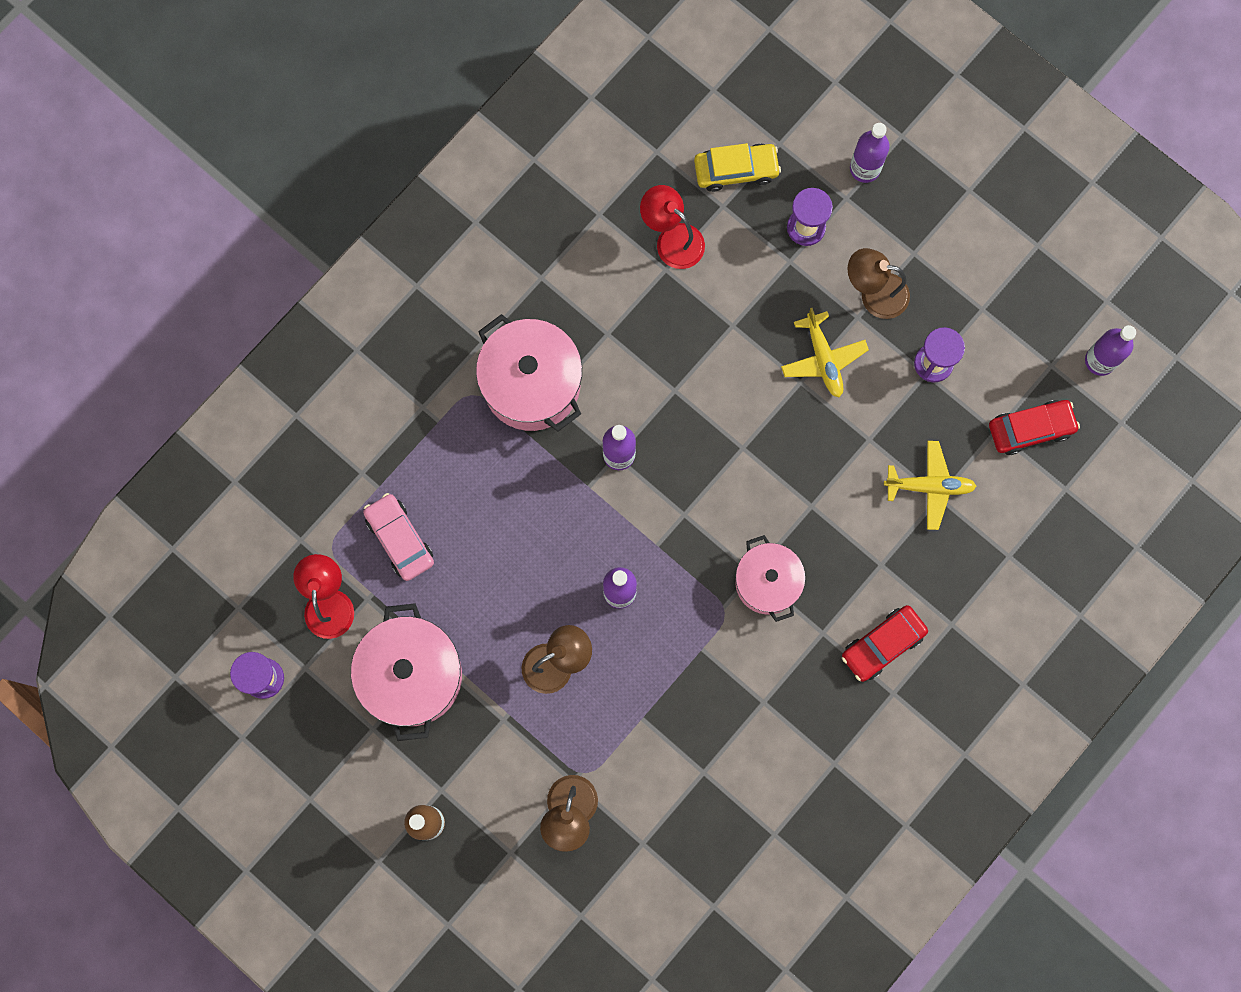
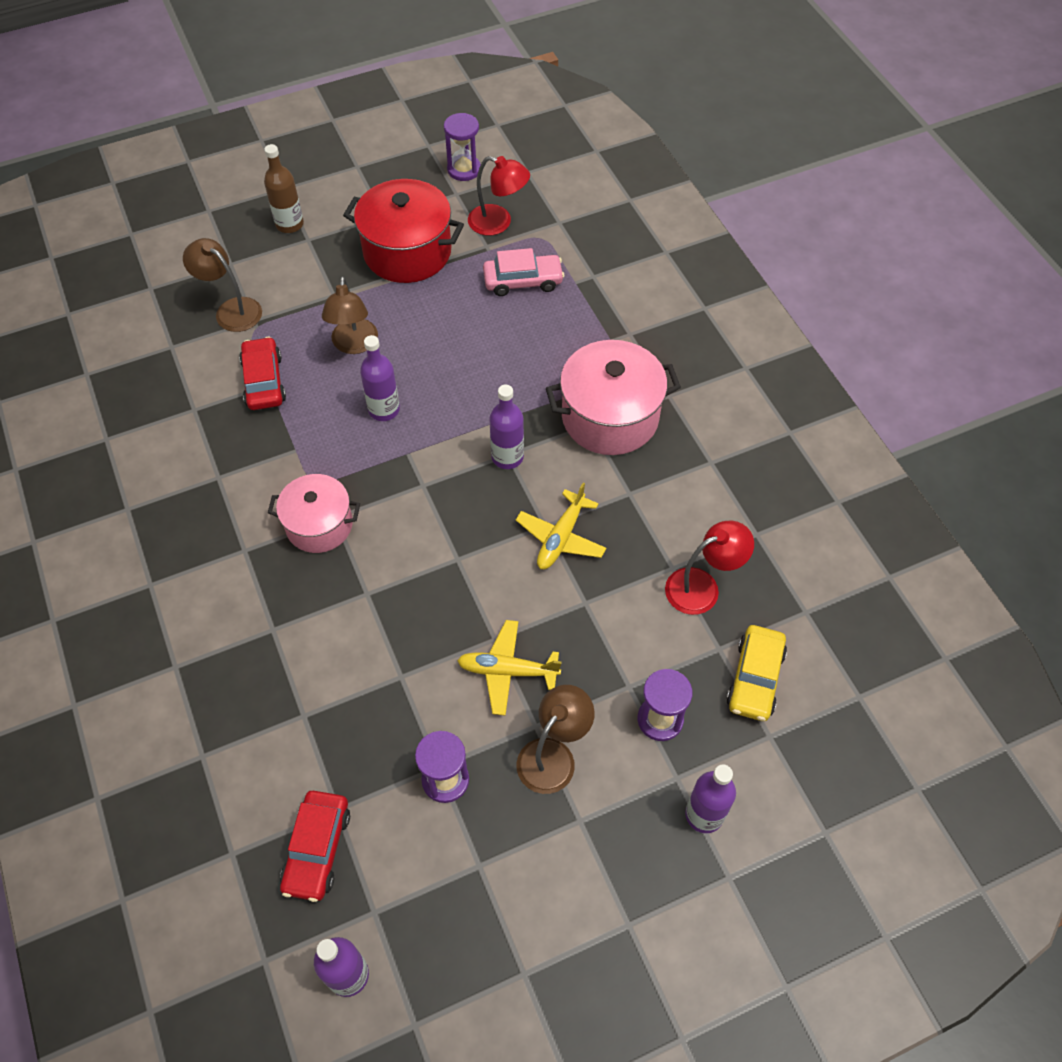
camera: 115 degrees right, 20 degrees down
pink pot [351,603,462,741] -> red pot [343,179,464,283]
red car [842,605,928,682] -> red car moved to [239,337,286,410]
yellow plane [884,441,977,530] -> yellow plane moved to [516,482,606,569]

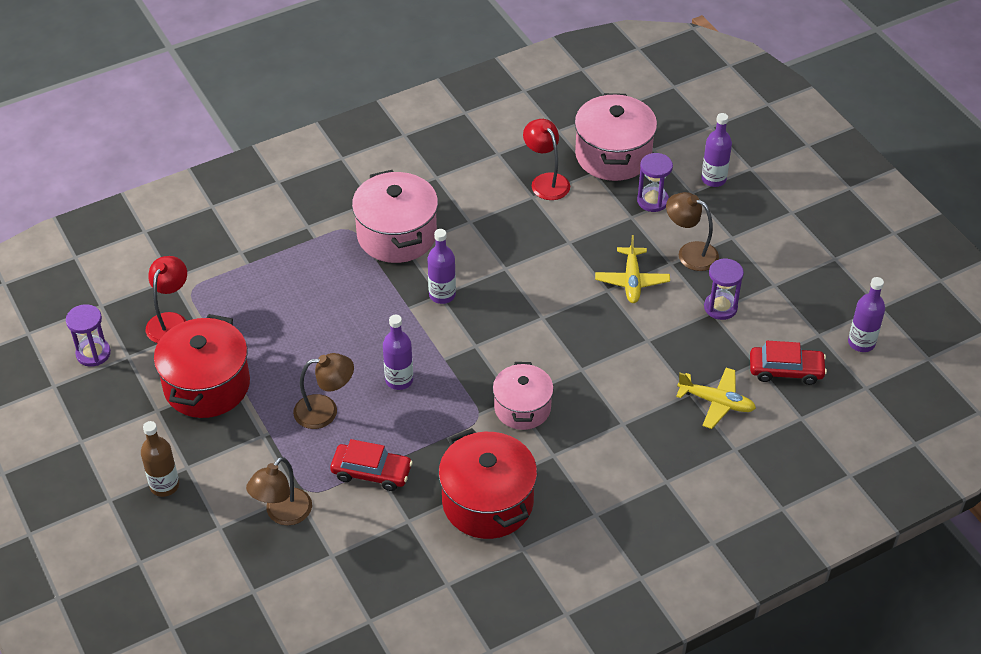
camera: 95 degrees left, 10 degrees down
red car [239,337,286,410] -> red car turned 150 degrees counterclockwise [330,439,413,491]
pink car [483,248,564,296] -> none
yellow plane [516,482,606,569] -> yellow plane moved to [676,368,756,429]
yellow car [726,625,787,721] -> pink pot [575,93,657,181]
none -> red pot [438,428,537,539]

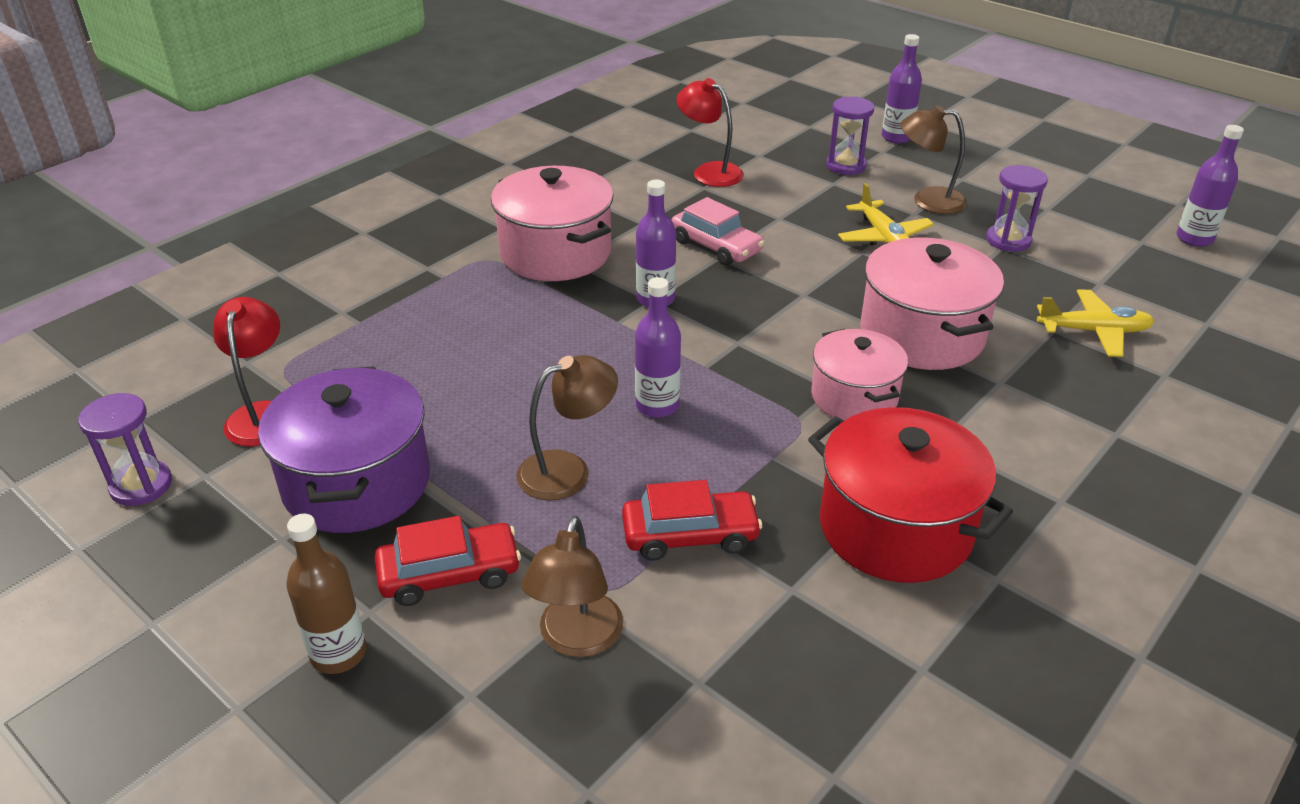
camera: 20 degrees left, 10 degrees down
red pot [154,314,250,418] -> purple pot [258,366,430,533]
pink pot [575,93,657,181] -> pink pot moved to [860,237,1004,370]
red car [750,341,827,385] -> red car moved to [375,516,521,606]
none -> pink car [672,197,764,266]

